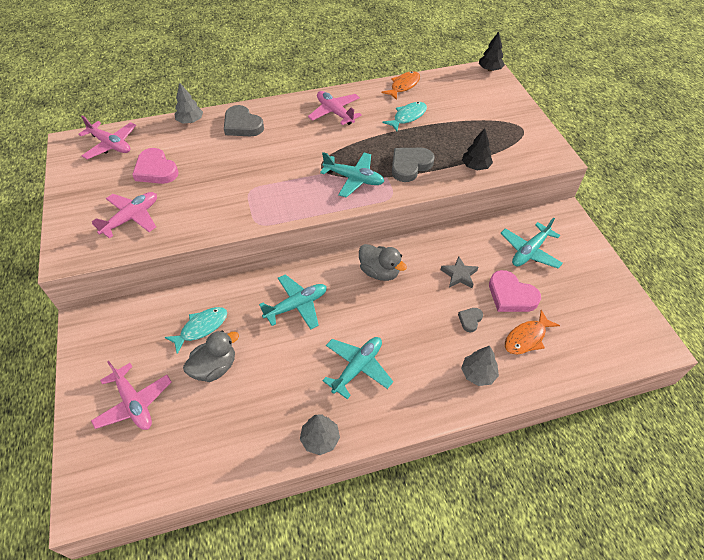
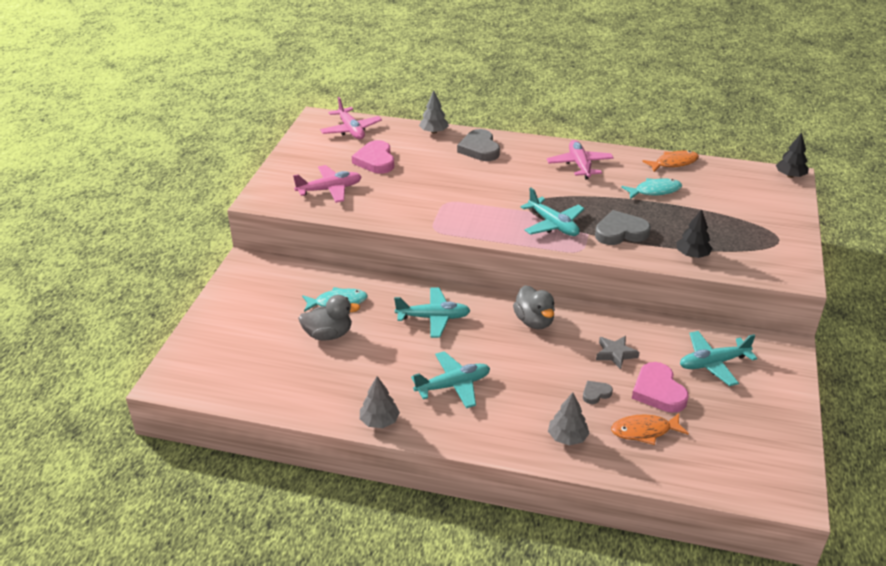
camera: 30 degrees right, 15 degrees down
pink plane [91,361,172,430] -> none

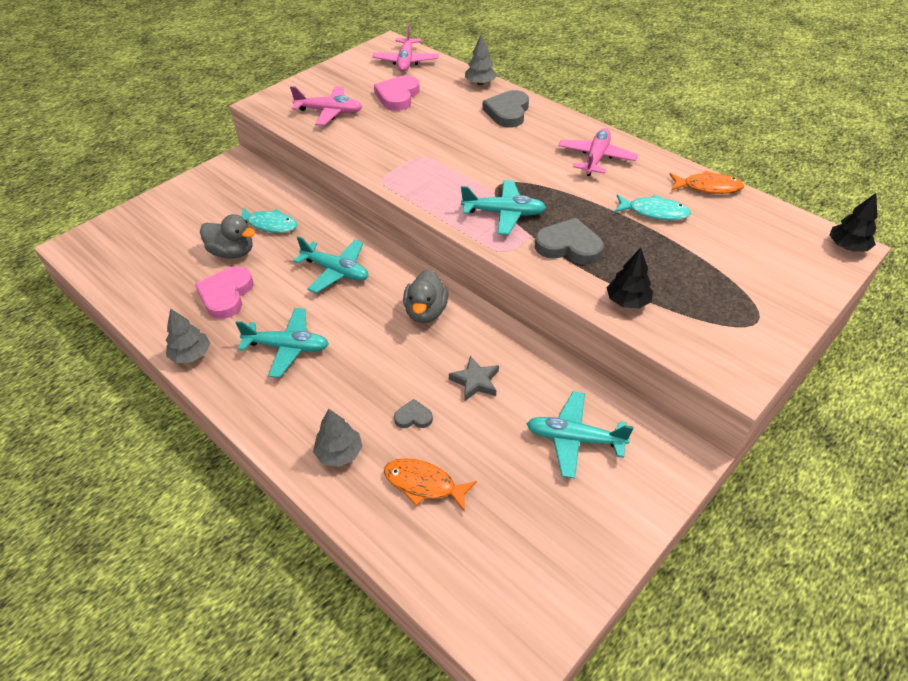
camera: 30 degrees right, 10 degrees up
turquoise plane [521,188,585,236] -> turquoise plane turned 75 degrees counterclockwise [461,180,546,235]
pink heart [632,362,689,413] -> pink heart moved to [195,266,253,319]

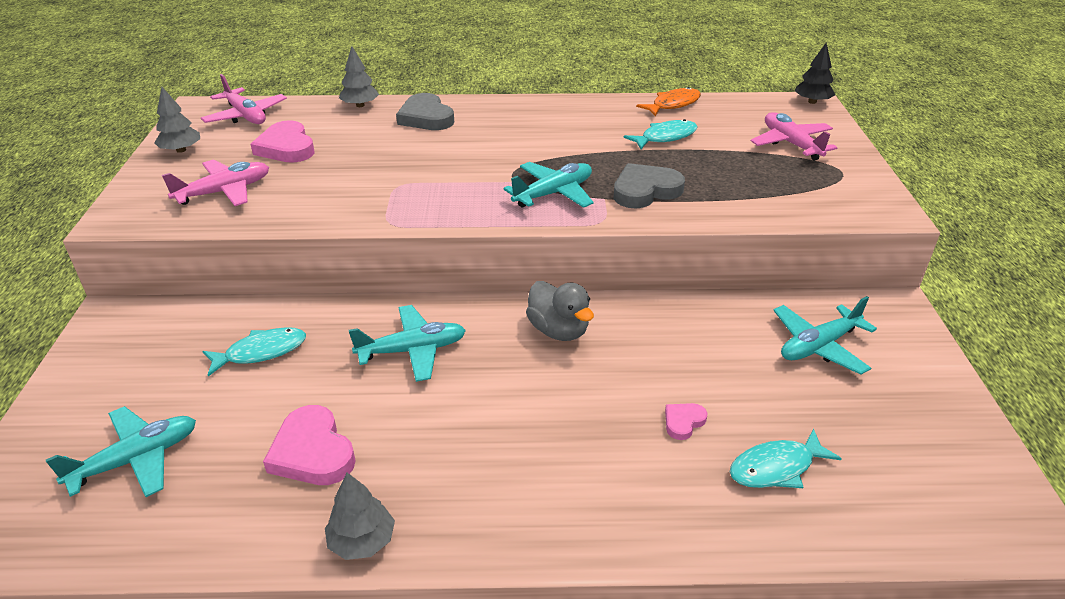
camera: 45 degrees left, 10 degrees down
grey duck [200,214,255,259] -> none
turquoise plane [235,308,329,378] -> turquoise plane moved to [46,406,196,497]
grey tree [313,409,363,467] -> grey tree moved to [154,87,200,153]
orange fish [384,458,477,512] -> turquoise fish [730,429,842,488]
grey heart [394,399,433,428] -> pink heart [665,403,707,440]
grey star [449,356,499,402] -> none
pink plane [558,128,638,176] -> pink plane moved to [751,112,838,161]
black tree [607,248,653,308] -> none

